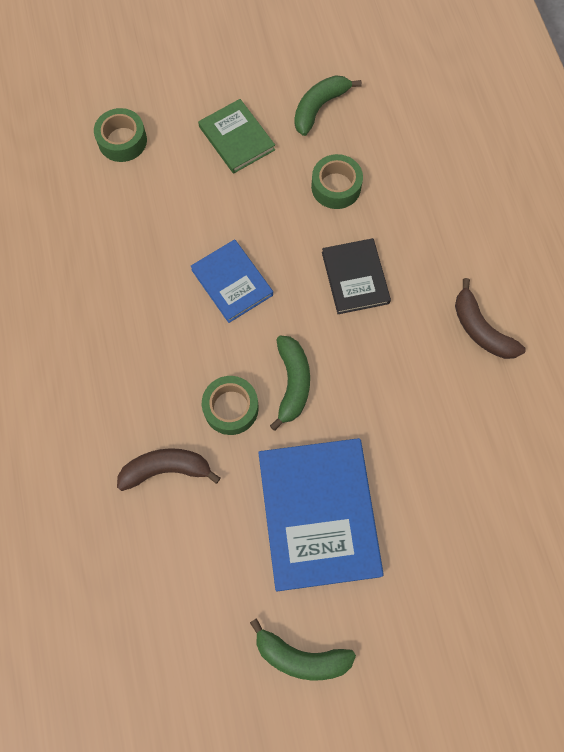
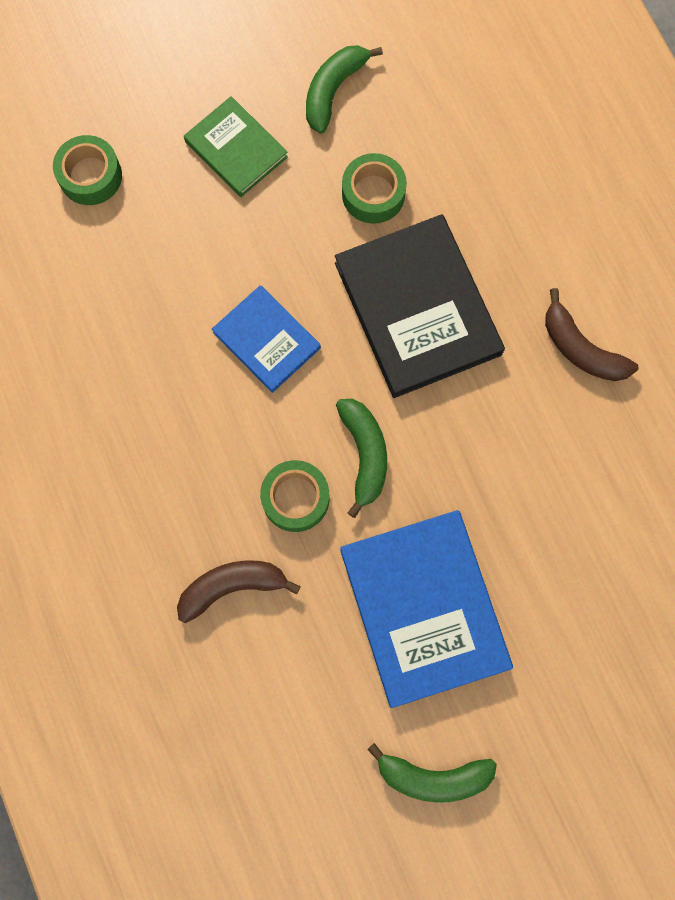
camera: 10 degrees left, 5 degrees up
black book [322,238,391,314] -> black book [335,214,505,398], size x1.77

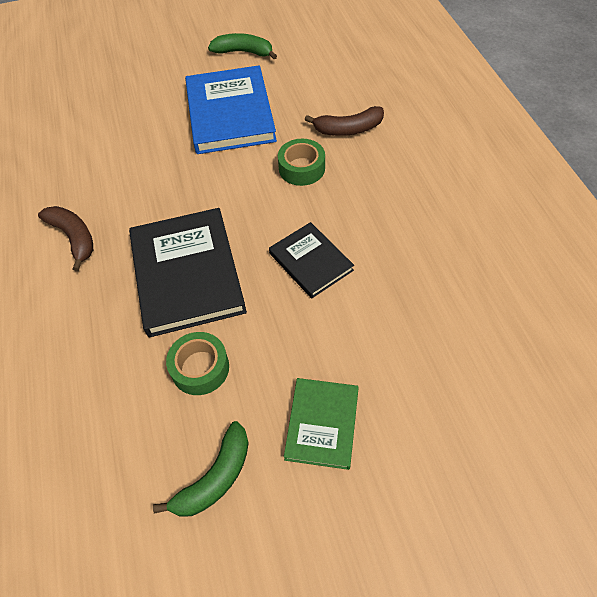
camera: 170 degrees left, 20 degrees down
green tape [53,135,122,205] -> none
green book [184,96,288,197] -> green book turned 45 degrees clockwise [284,378,359,470]
blue book [212,285,321,393] -> black book [269,222,354,298]
green banana [336,399,387,518] -> none

